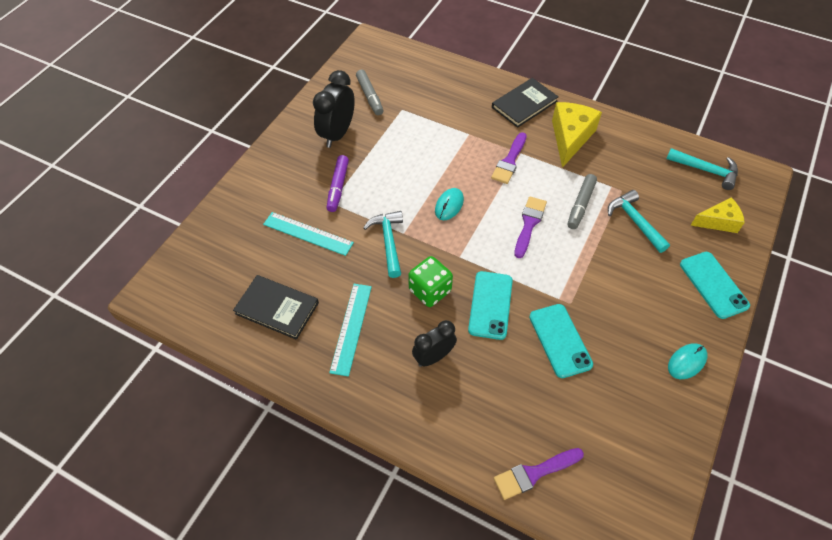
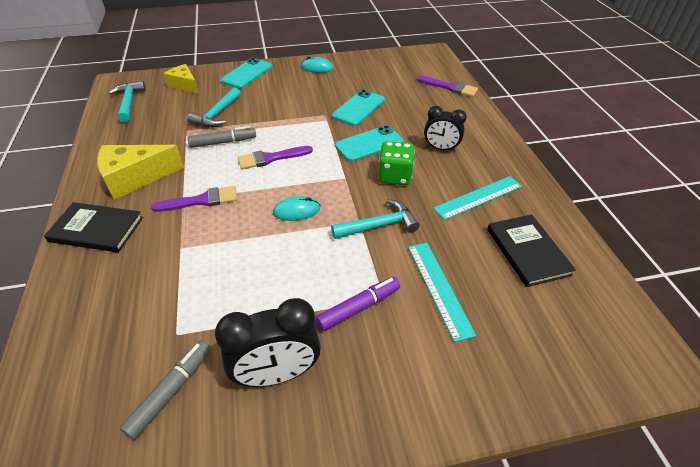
camera: 130 degrees left, 10 degrees down
turquoise hammer [363,211,403,278] -> turquoise hammer turned 150 degrees counterclockwise [331,199,420,239]

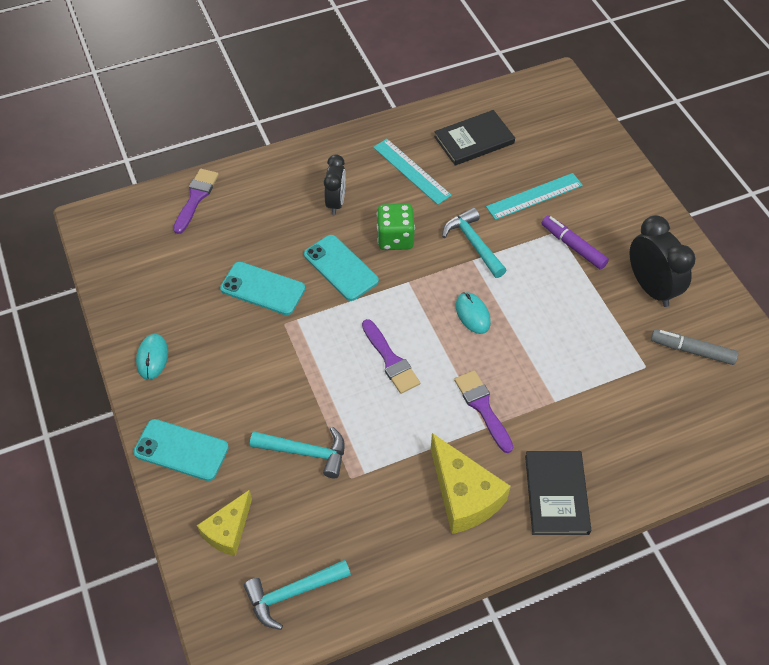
camera: 100 degrees left, 10 degrees up
grey marker [187,126,256,148] -> none

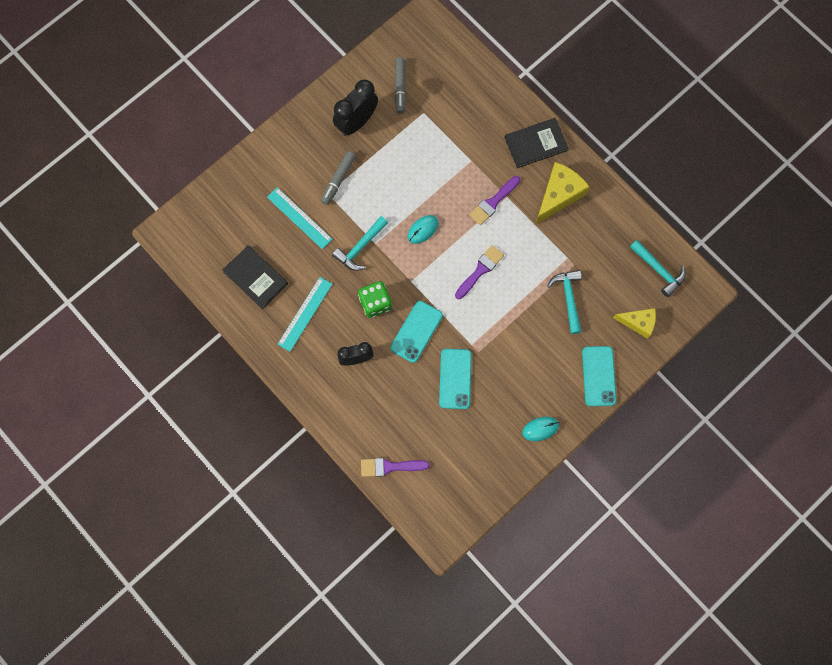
camera: 110 degrees left, 20 degrees up
purple marker [542,215,609,270] -> grey marker [321,151,356,205]

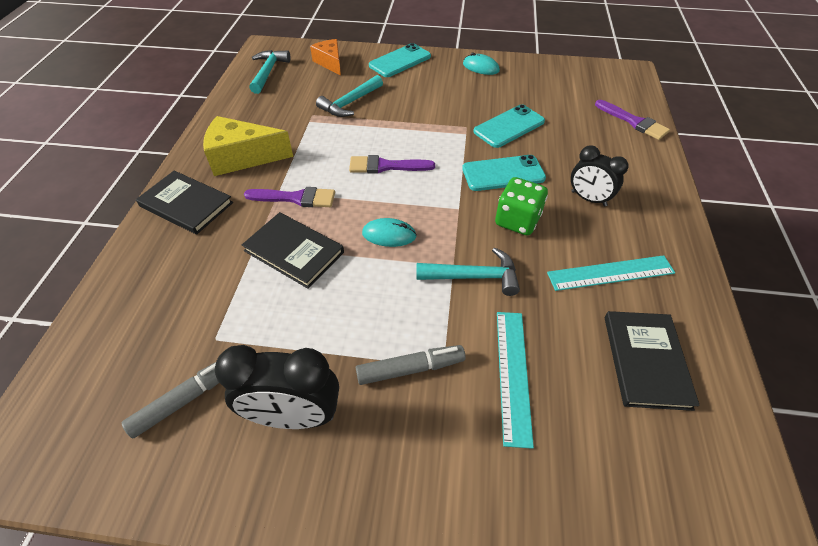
camera: 130 degrees left, 25 degrees down
yellow cheese [613,308,656,338] -> orange cheese [310,39,341,75]
none -> black book [242,212,344,289]

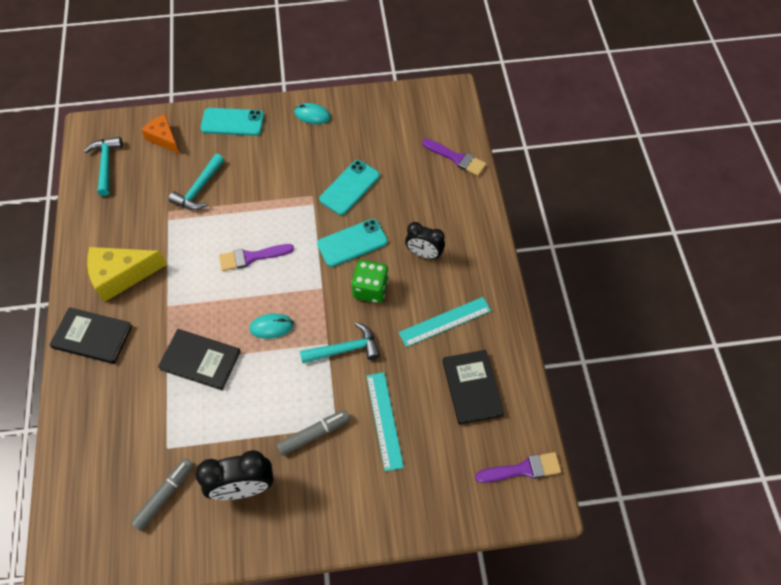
camera: 15 degrees left, 10 degrees up
purple brush [244,187,335,207] -> purple brush moved to [475,452,561,483]
turquoise phone [369,43,431,77] -> turquoise phone turned 60 degrees clockwise [201,108,264,136]

